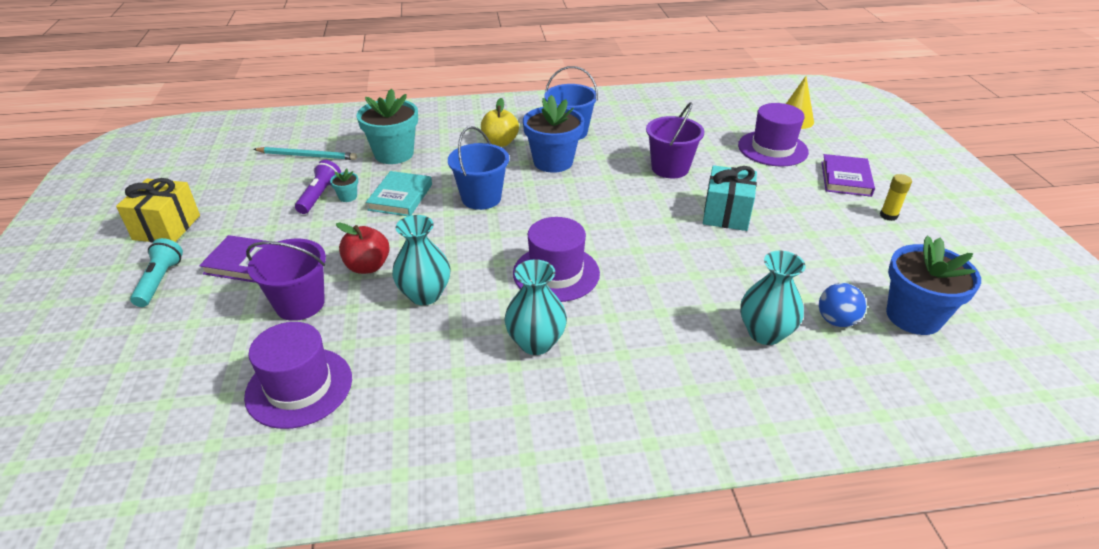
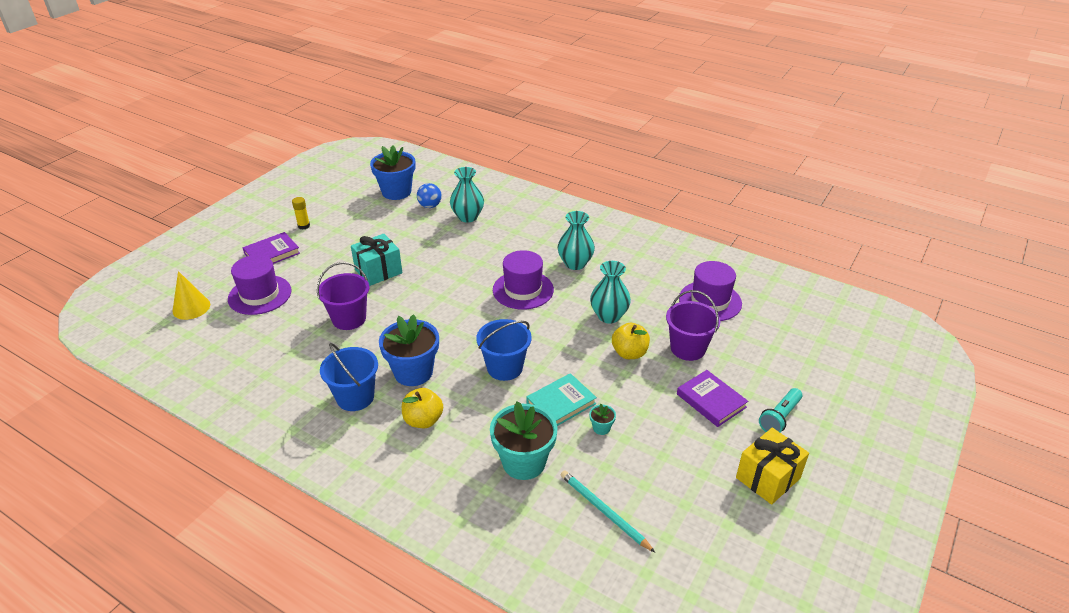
camera: 140 degrees left, 0 degrees up
purple flashlight [295,160,341,214] -> none
red apple [336,222,390,274] -> yellow apple [612,323,650,359]

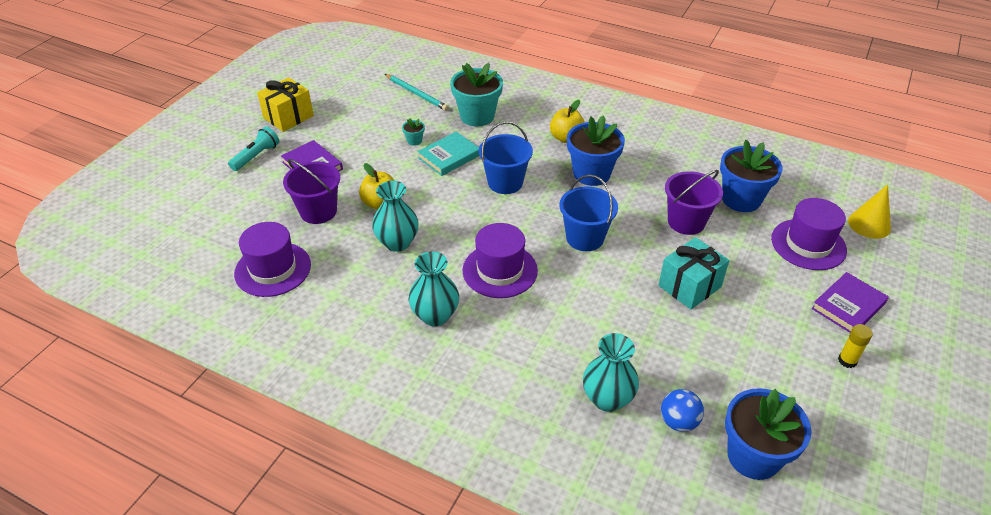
camera: 175 degrees right, 5 degrees up
blue bucket [320,343,378,411] -> blue bucket moved to [559,175,618,251]
none -> blue flower pot [720,140,783,212]

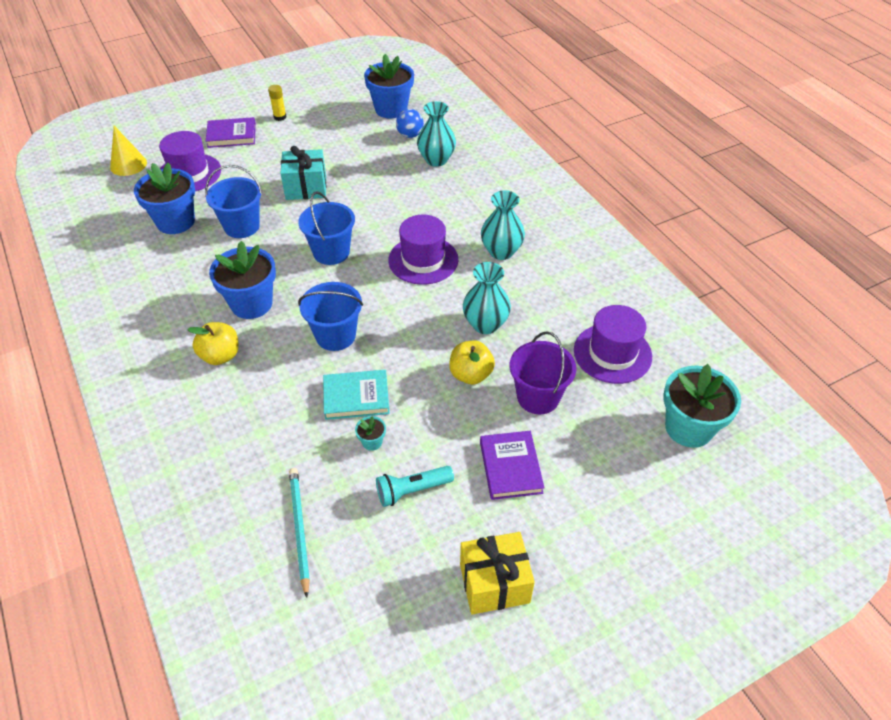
camera: 145 degrees left, 5 degrees up
turquoise flashlight [228,126,279,171] -> turquoise flashlight moved to [376,466,454,507]
turquoise flower pot [450,63,503,126] -> turquoise flower pot moved to [663,364,741,448]
purple bucket [665,170,723,235] -> blue bucket [205,165,262,238]

